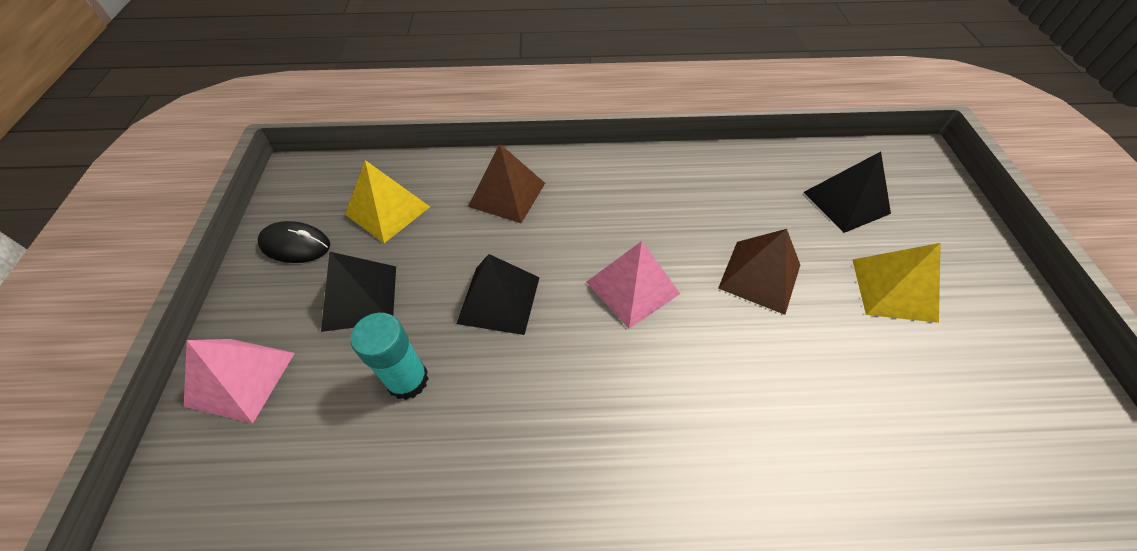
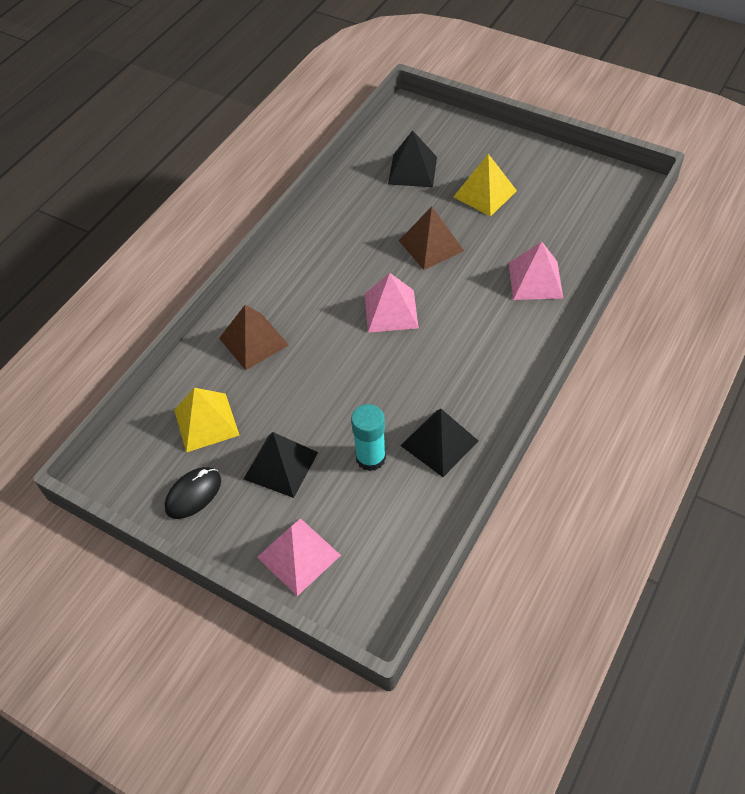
camera: 55 degrees left, 0 degrees up
black pyramid [456,254,540,335] -> black pyramid moved to [400,409,478,477]
none -> pink pyramid [509,242,563,300]

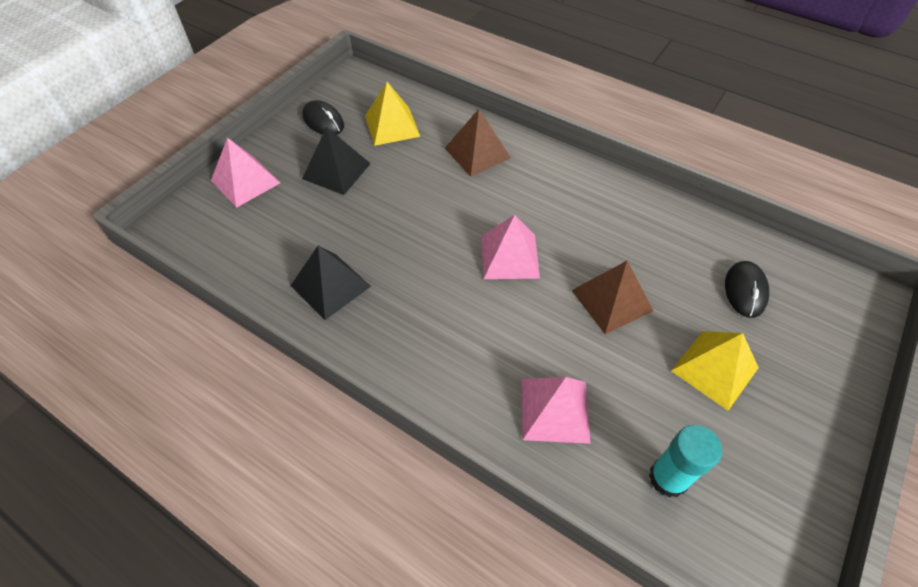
camera: 90 degrees right, 0 degrees up
turquoise glue stick [351,404,386,471] -> turquoise glue stick moved to [649,425,722,498]
black pyramid [388,130,437,187] -> black mouse [725,261,769,318]

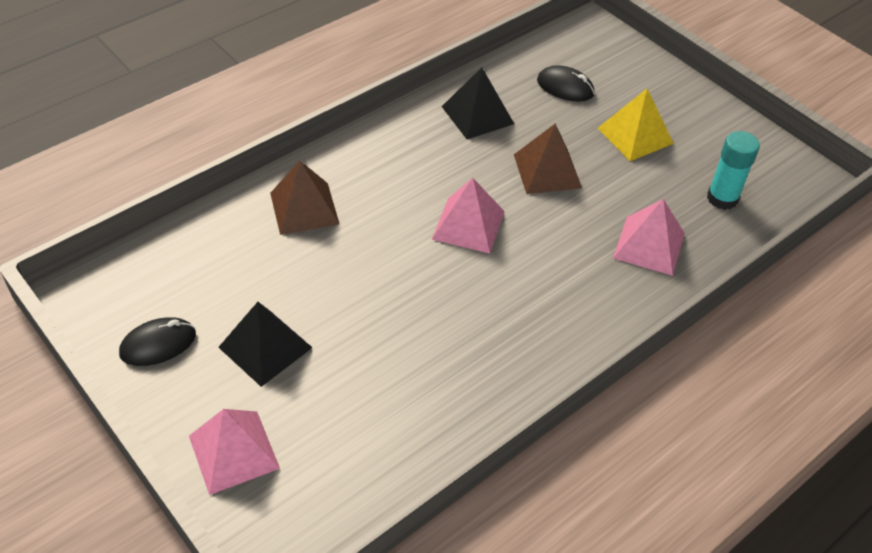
camera: 75 degrees left, 5 degrees down
black pyramid [291,245,371,320] -> black pyramid moved to [442,67,514,139]
yellow pyramid [365,82,420,146] -> none

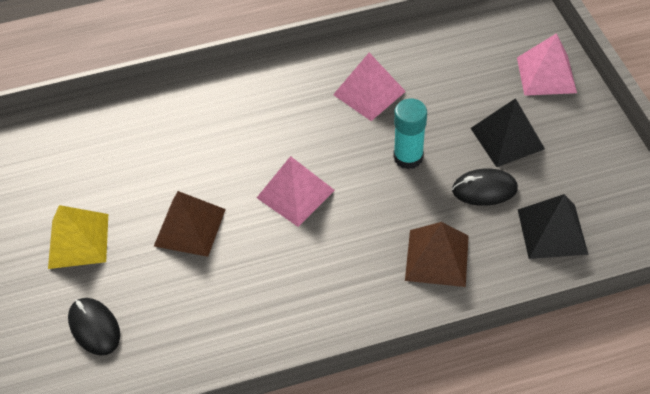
camera: 150 degrees left, 5 degrees up
black mouse [119,317,196,366] -> black mouse moved to [452,169,518,206]
black pyramid [442,67,514,139] -> black pyramid moved to [518,194,589,259]
pink pyramid [613,199,685,276] -> pink pyramid moved to [333,53,406,121]
turquoise glue stick [707,131,760,210] -> turquoise glue stick moved to [393,98,427,169]

